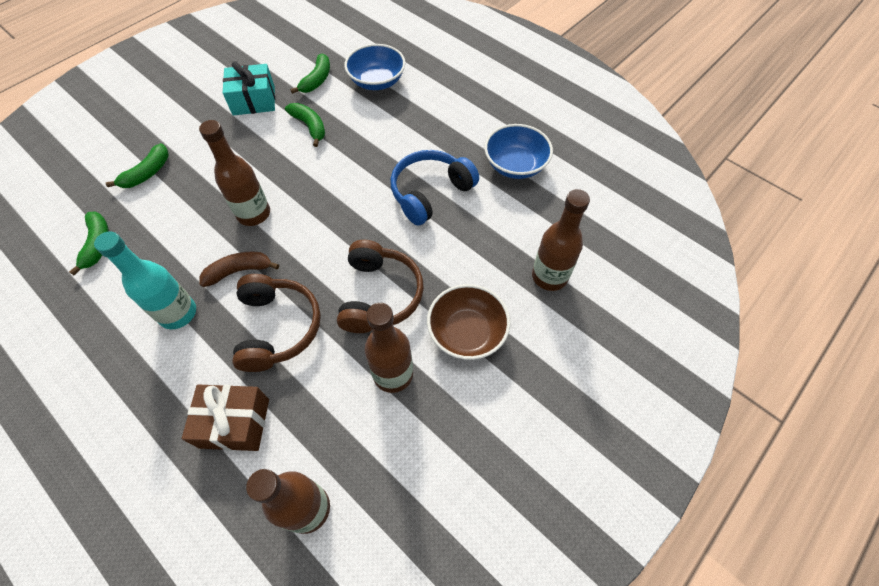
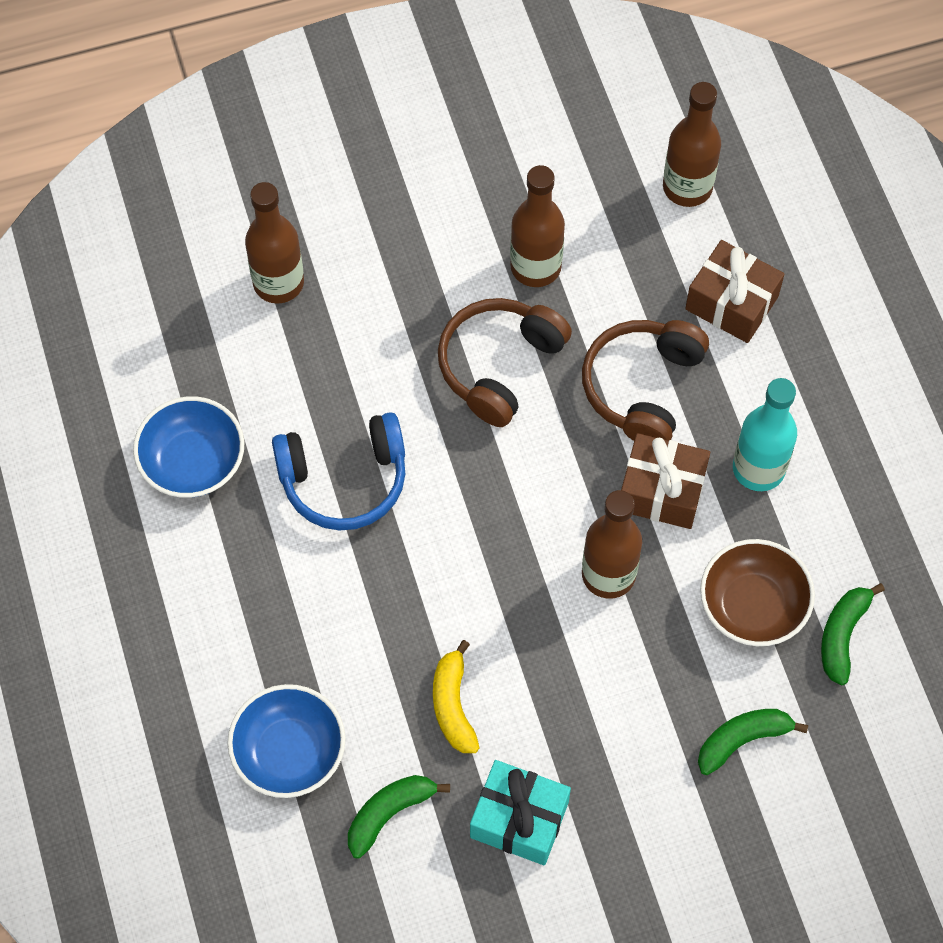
camera: 150 degrees left, 5 degrees up
brown banana [199,252,279,287] -> brown gift [621,433,710,529]
green banana [285,103,325,147] -> yellow banana [433,640,480,753]
brown bowl [427,284,510,360] -> brown bowl moved to [700,539,815,646]

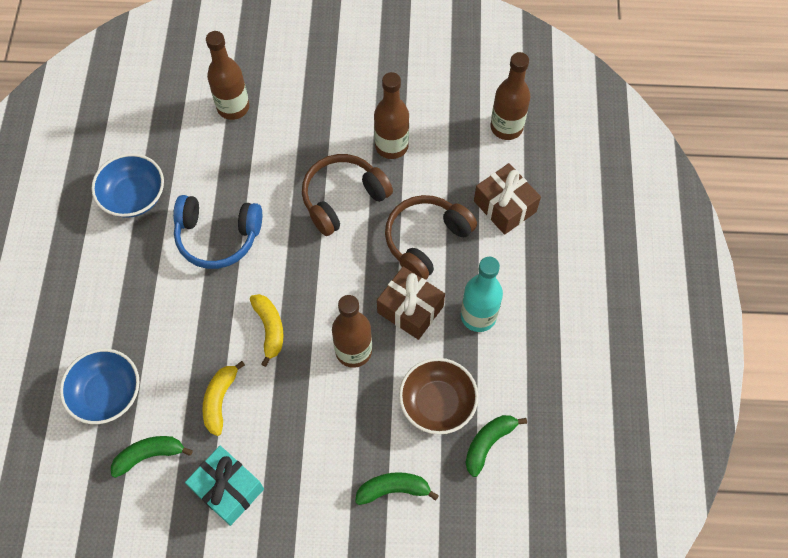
camera: 20 degrees right, 0 degrees up
none -> yellow banana [250,294,283,367]

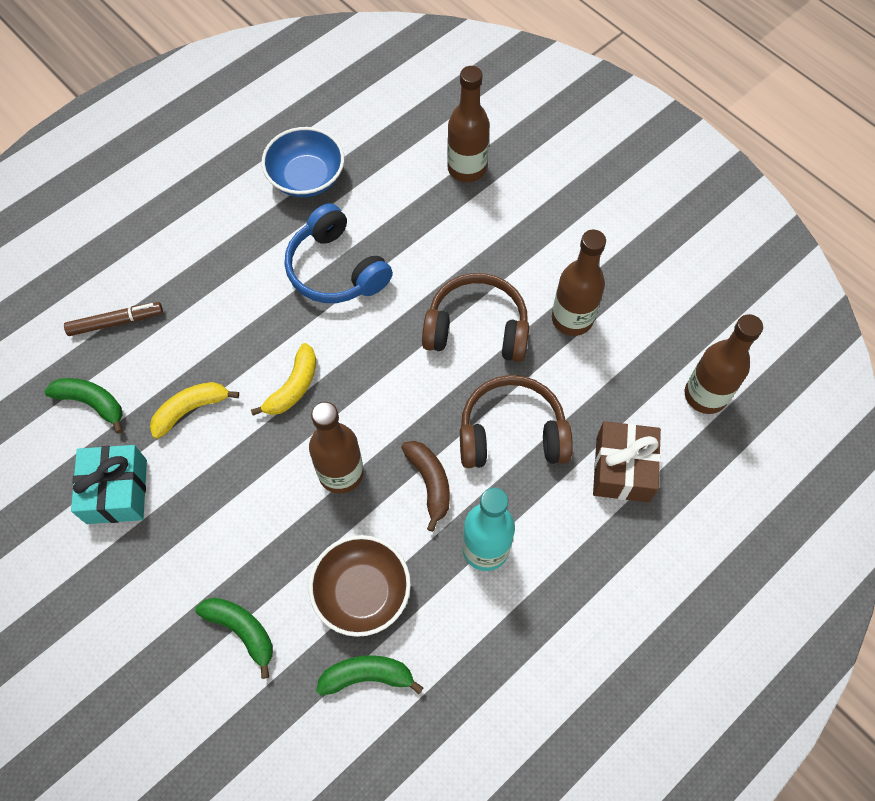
camera: 45 degrees right, 0 degrees up
blue bowl [60,349,140,424] -> brown marker [64,302,163,336]
brown gift [377,267,445,340] -> brown banana [401,441,450,532]

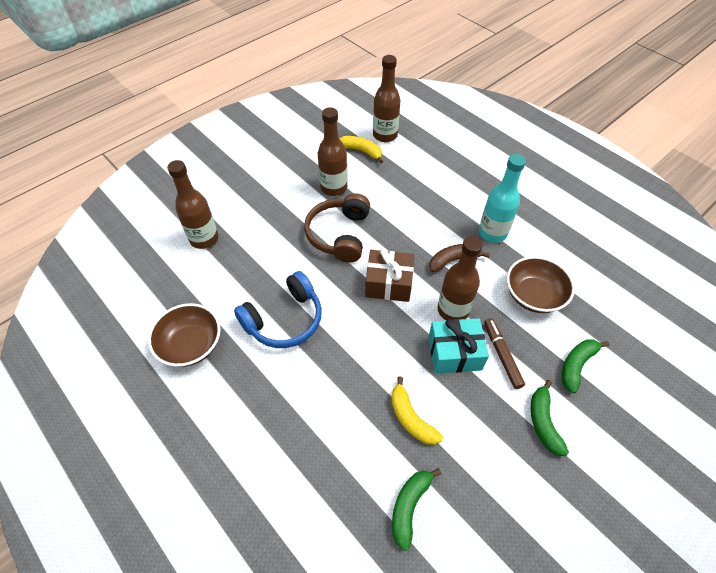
camera: 90 degrees left, 10 degrees down
brown marker [64,302,163,336] -> brown marker moved to [484,318,525,389]
turquoise gift [71,445,147,524] -> turquoise gift moved to [429,318,489,374]
yellow banana [251,343,316,415] -> yellow banana moved to [339,136,383,163]
blue bowl [262,127,344,197] -> brown bowl [148,303,221,367]
green banana [316,655,423,695] -> green banana moved to [531,380,569,456]
brown headphones [460,375,573,468] -> none
brown gift [593,421,661,502] -> brown gift moved to [365,248,414,302]

